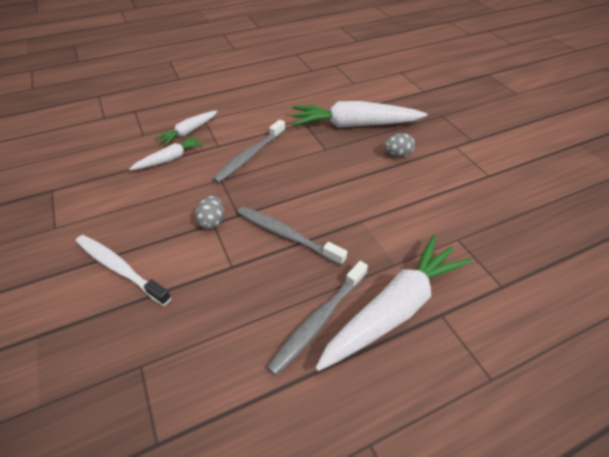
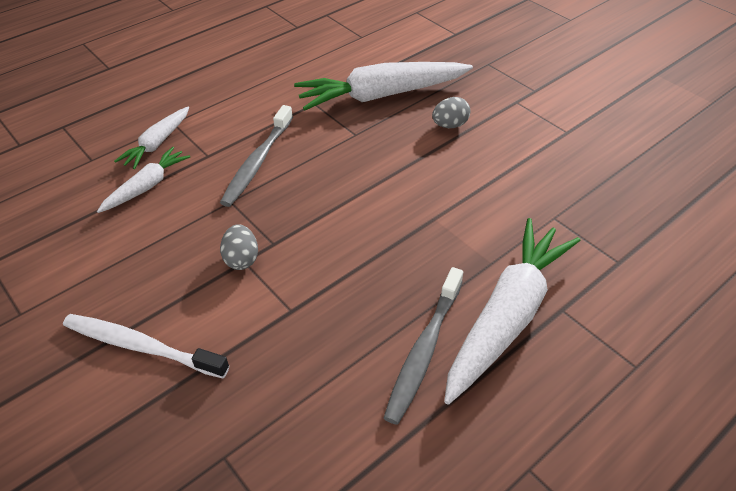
camera: 15 degrees left, 0 degrees up
grey toothbrush [238,207,347,266] -> none

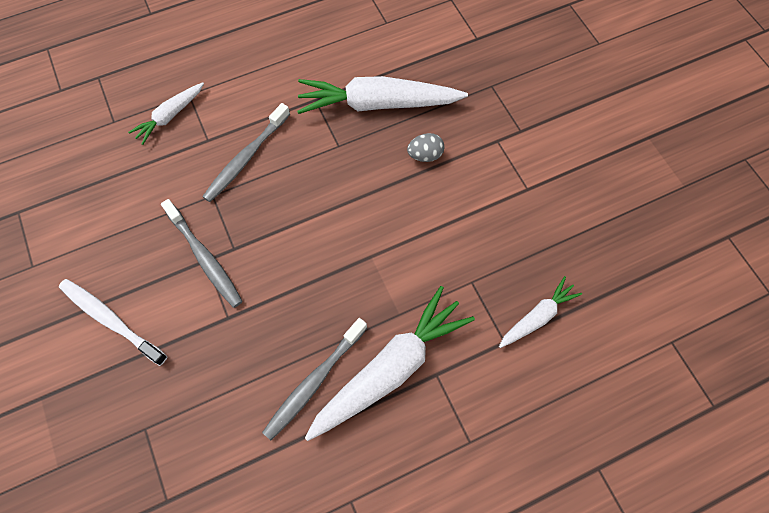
camera: 15 degrees right, 20 degrees up
white carrot [97,147,190,213] -> white carrot moved to [499,276,582,348]
grey egg [220,224,258,270] -> grey toothbrush [161,199,243,308]

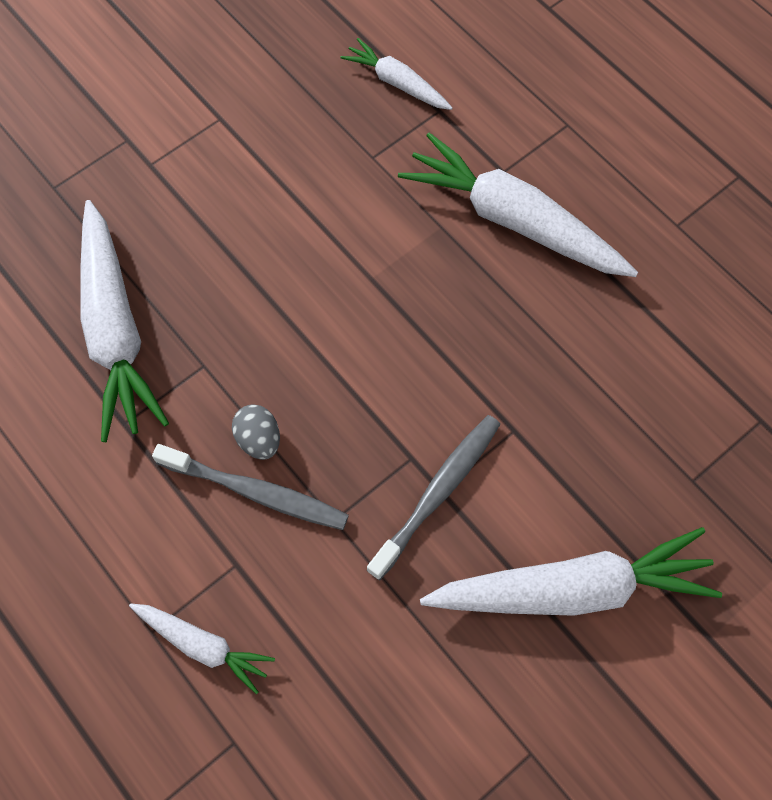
camera: 105 degrees left, 0 degrees up
white toothbrush [59,279,168,366] -> white carrot [420,527,722,616]
grey toothbrush [262,318,367,440] -> none
grey egg [407,133,444,162] -> grey egg moved to [232,404,280,460]

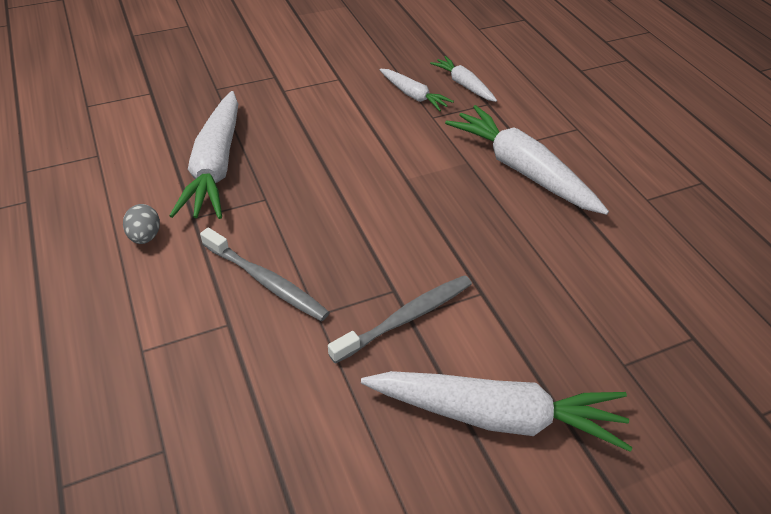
camera: 15 degrees right, 20 degrees down
white carrot [129,603,275,694] -> white carrot moved to [380,69,454,111]
grey egg [232,404,280,460] -> grey egg moved to [123,204,160,244]

